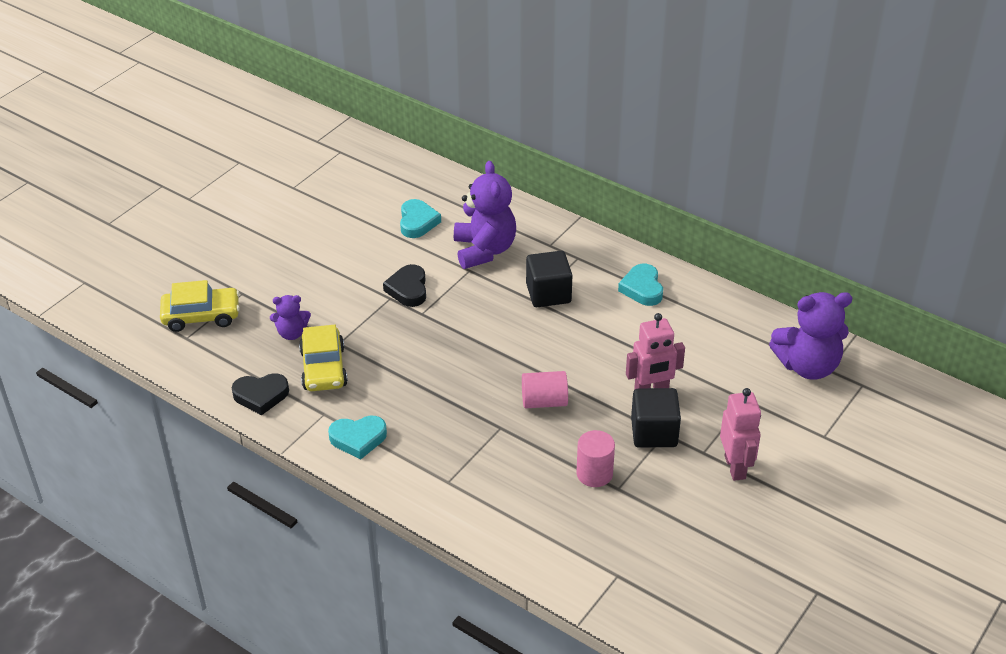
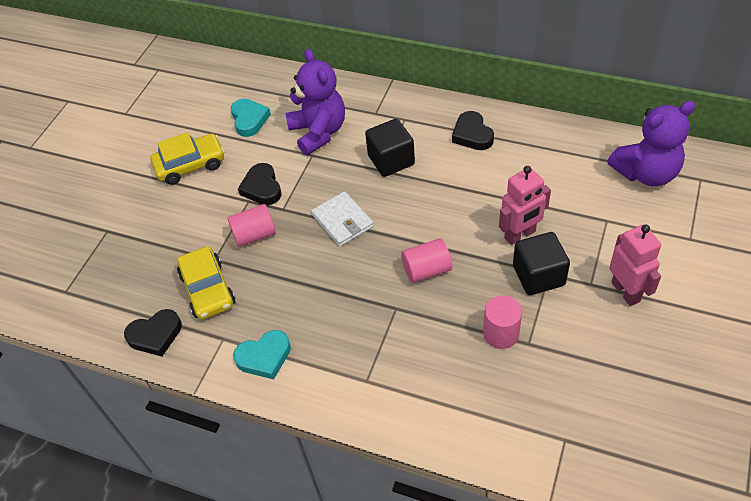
camera: 10 degrees left, 10 degrees up
yellow car [160,280,240,332] -> yellow car moved to [151,132,225,185]
purple teddy bear [270,295,311,340] -> none
turquoise heart [618,264,663,306] -> black heart [452,111,494,150]
none -> pink cylinder [227,204,276,247]
none -> white wallet [311,191,374,246]

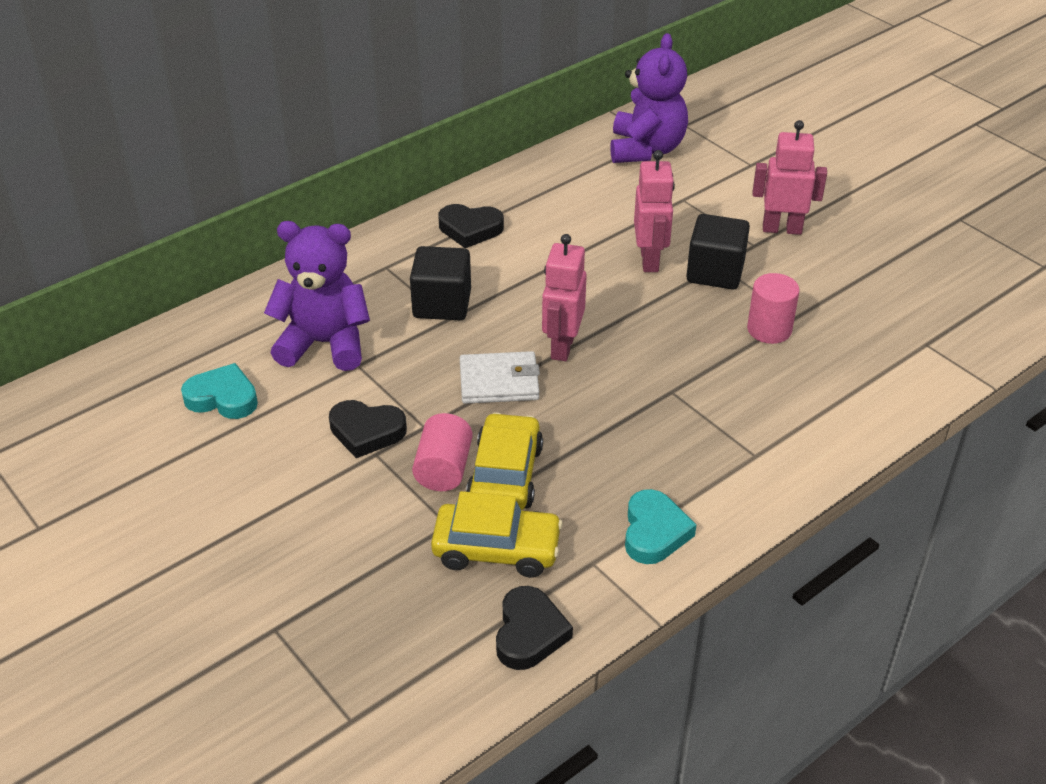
camera: 65 degrees left, 10 degrees down
yellow car [151,132,225,185] -> yellow car moved to [466,412,543,510]
pink cylinder [401,238,452,283] -> none
none -> pink robot [542,234,587,361]

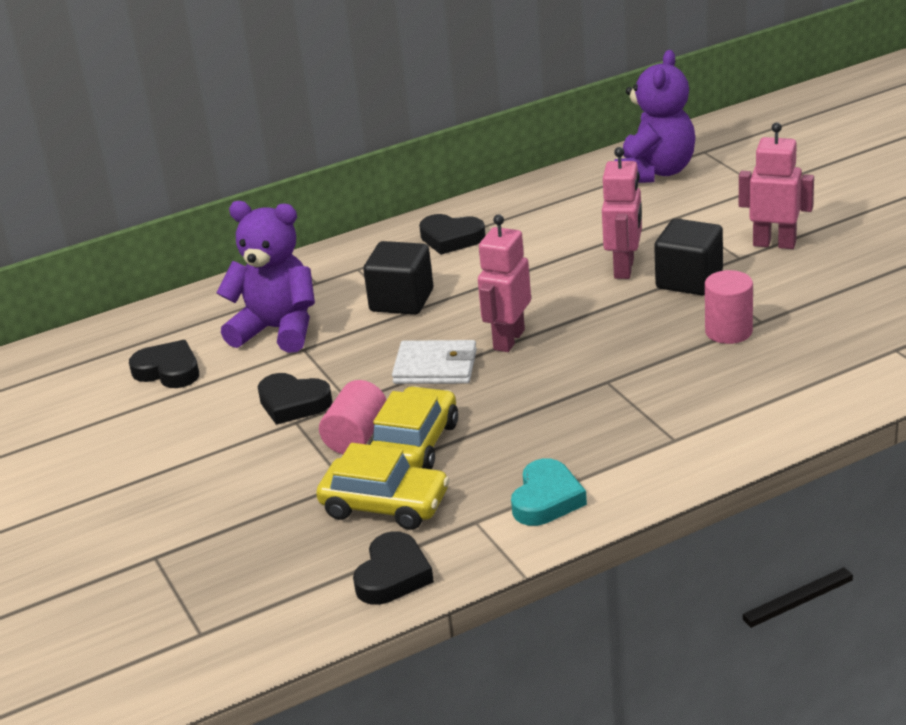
camera: 15 degrees right, 10 degrees down
turquoise heart [181,363,258,419] -> black heart [129,340,199,388]

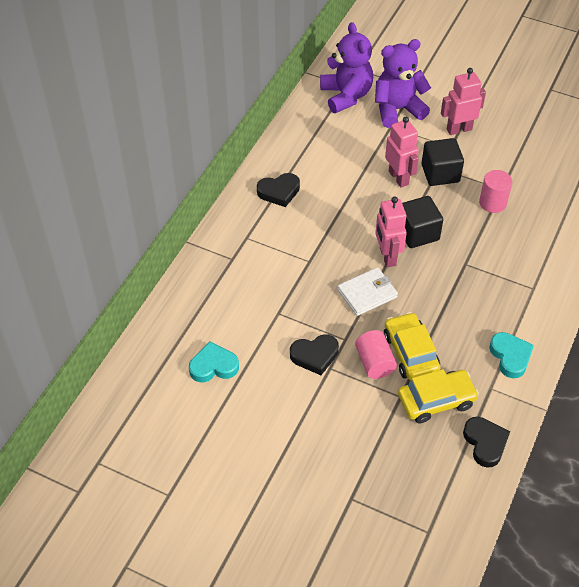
camera: 40 degrees left, 20 degrees up
black heart [129,340,199,388] -> turquoise heart [189,342,239,382]
purple teddy bear [217,201,315,353] -> purple teddy bear moved to [375,39,431,128]
black cube [363,241,433,315] -> black cube moved to [402,196,443,248]

